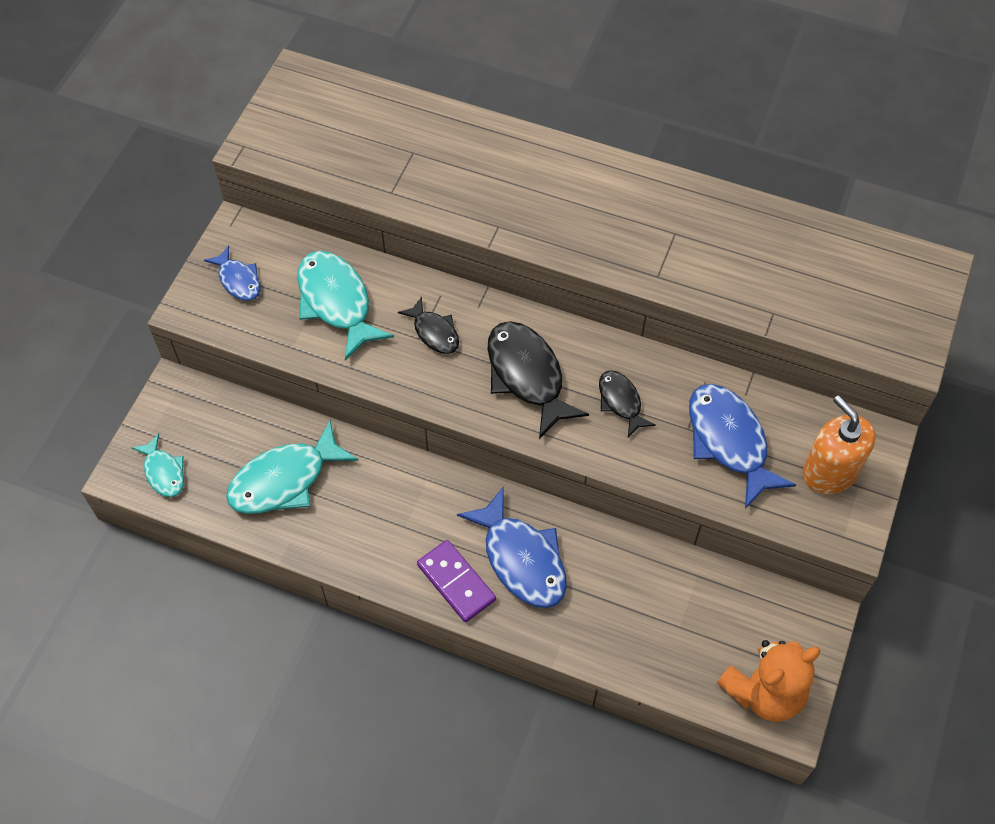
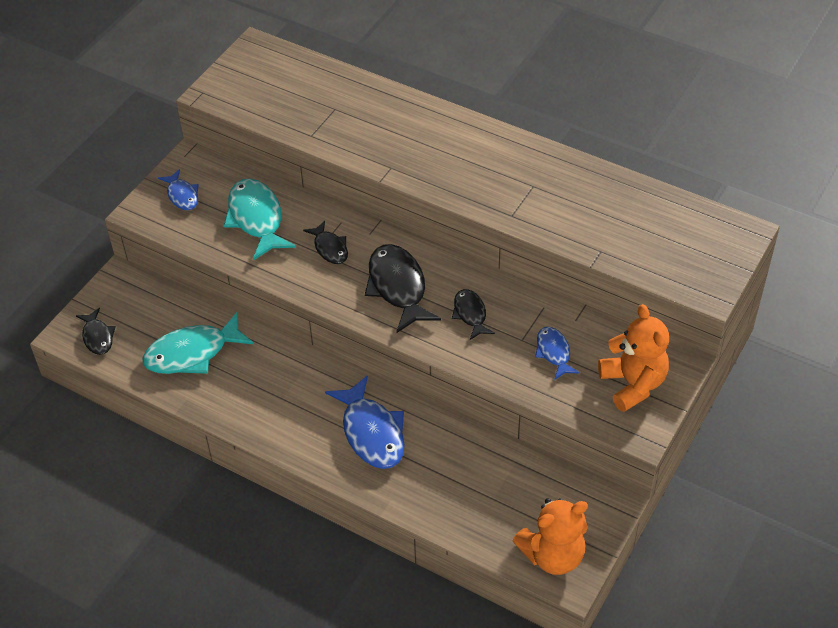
camera: 10 degrees right, 10 degrees down
turquoise fish [131,433,184,497] -> black fish [76,308,116,355]
purple domino [417,540,496,622] -> none
blue fish [689,384,796,509] -> blue fish [535,327,580,380], size x0.56
orange soap dispenser [803,395,876,494] -> orange teddy bear [598,304,669,412]

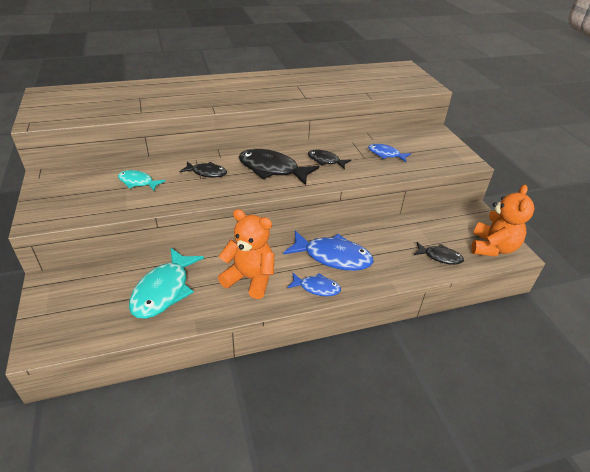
camera: 50 degrees left, 10 degrees down
black fish [76,308,116,355] -> black fish moved to [414,242,464,265]
blue fish [158,169,199,210] -> blue fish moved to [287,273,341,296]
turquoise fish [224,179,296,260] -> turquoise fish [118,170,165,191], size x0.56
orange teddy bear [598,304,669,412] -> orange teddy bear moved to [218,209,274,299]

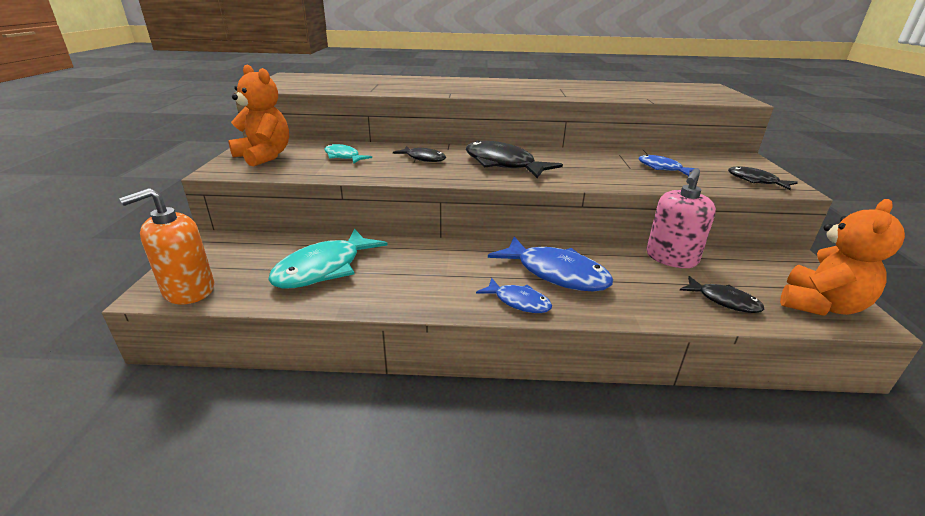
camera: 20 degrees right, 10 degrees down
orange teddy bear [218,209,274,299] -> orange teddy bear moved to [228,64,289,166]
black fish [308,150,351,169] -> black fish moved to [728,166,798,190]
none -> orange soap dispenser [119,188,214,304]
none -> pink soap dispenser [646,168,716,268]

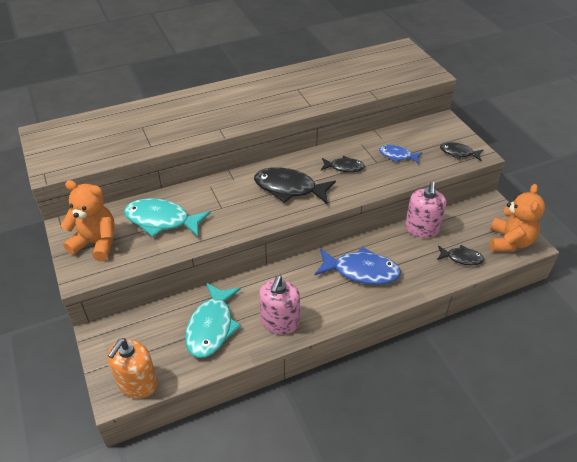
camera: 25 degrees left, 15 degrees up
turquoise fish [324,144,372,164] -> turquoise fish [124,198,211,237], size x1.79
black fish [393,146,446,162] -> black fish moved to [321,156,365,172]
blue fish [476,278,552,313] -> none
none -> pink soap dispenser [259,276,300,334]

